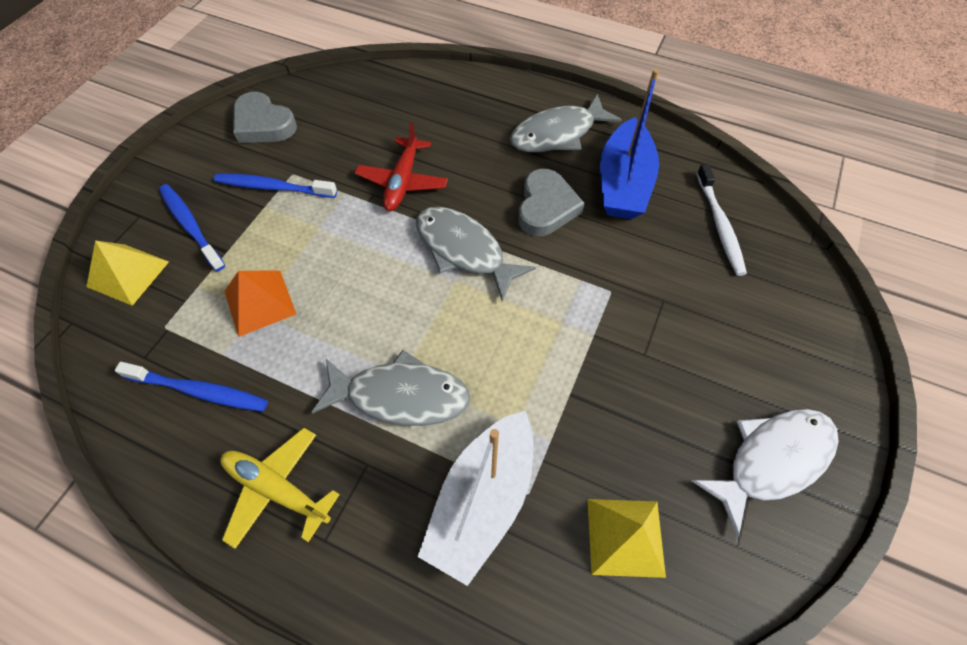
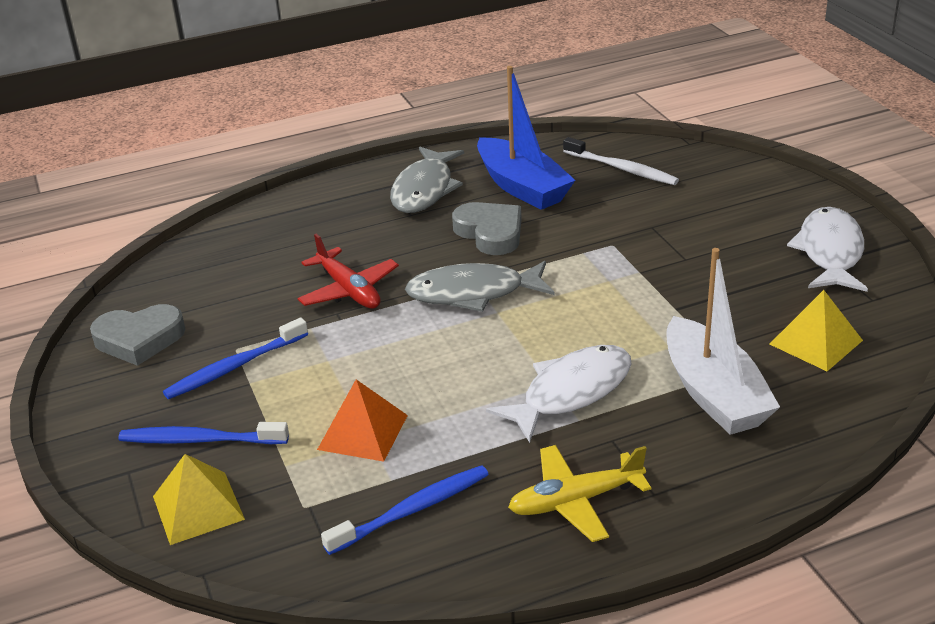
camera: 45 degrees left, 25 degrees down
grey fish [312,350,471,426] -> white fish [486,345,632,443]

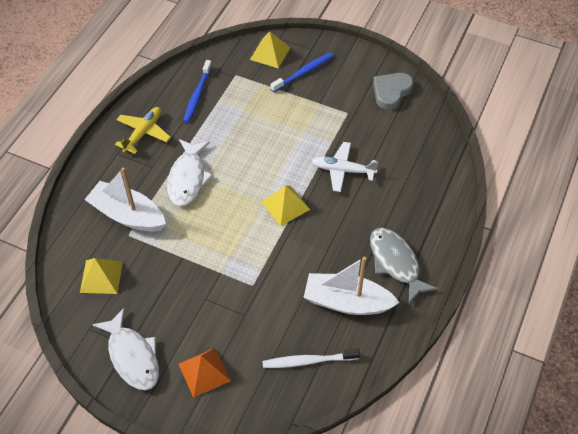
camera: 135 degrees right, 20 degrees up
blue toothbrush [163,317,308,399] -> none
red plane [298,234,399,309] -> white plane [312,142,378,192]
orange pyramid [317,379,408,462] -> orange pyramid moved to [179,348,231,398]
grey fish [405,261,554,312] -> yellow pyramid [262,185,310,226]
grey heart [452,202,521,255] -> none
blue boat [477,66,575,210] -> white boat [303,257,400,315]

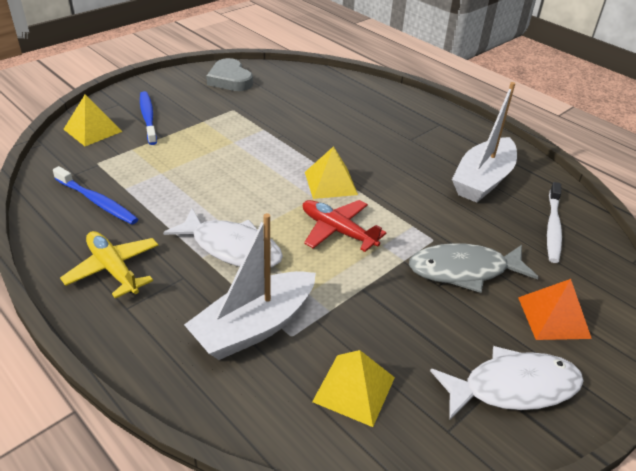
camera: 70 degrees left, 15 degrees down
white plane [312,142,378,192] -> none
grey fish [370,228,438,304] -> grey fish moved to [409,243,539,293]
none -> red plane [303,200,386,252]

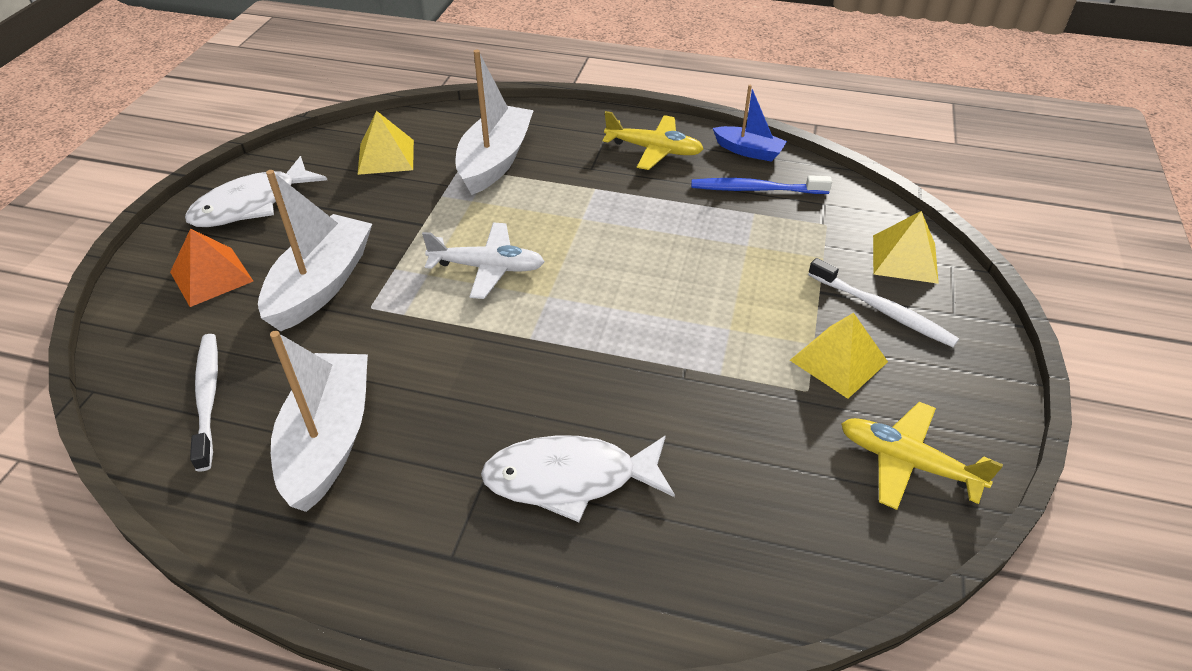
camera: 150 degrees right, 5 degrees up
blue toothbrush [140,91,157,145] -> white toothbrush [808,258,959,347]
white fish [163,208,283,268] -> white fish moved to [481,435,675,522]
grey heart [206,58,253,91] -> yellow plane [841,402,1003,510]
red plane [303,200,386,252] -> white plane [422,223,545,299]
yellow pyramid [305,146,358,199] -> yellow pyramid moved to [790,313,888,399]
grey fish [409,243,539,293] -> white boat [258,170,372,331]
none -> blue boat [713,85,787,162]

